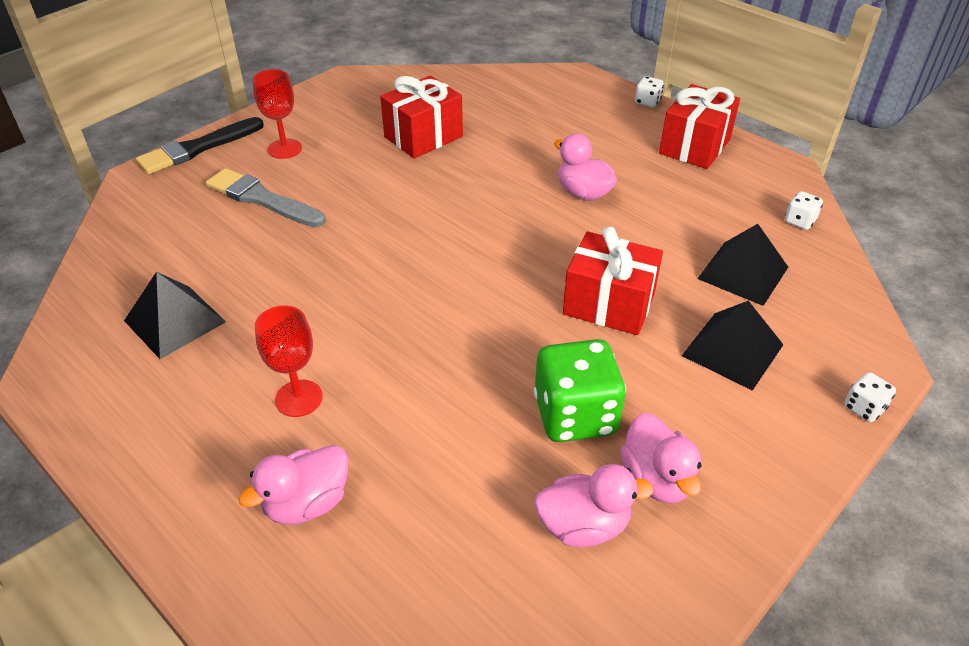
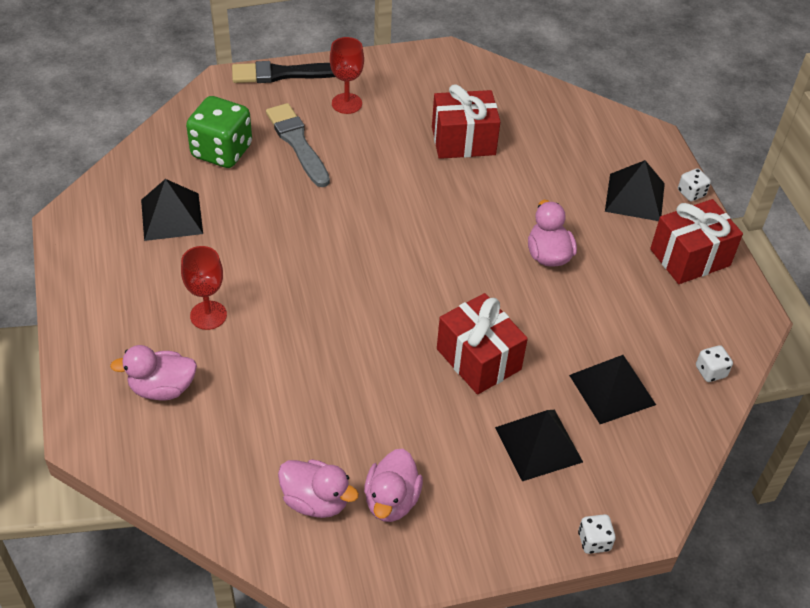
camera: 30 degrees right, 5 degrees up
green dice [534,339,626,442] -> green dice moved to [186,96,252,168]
none -> black pyramid [605,160,665,221]

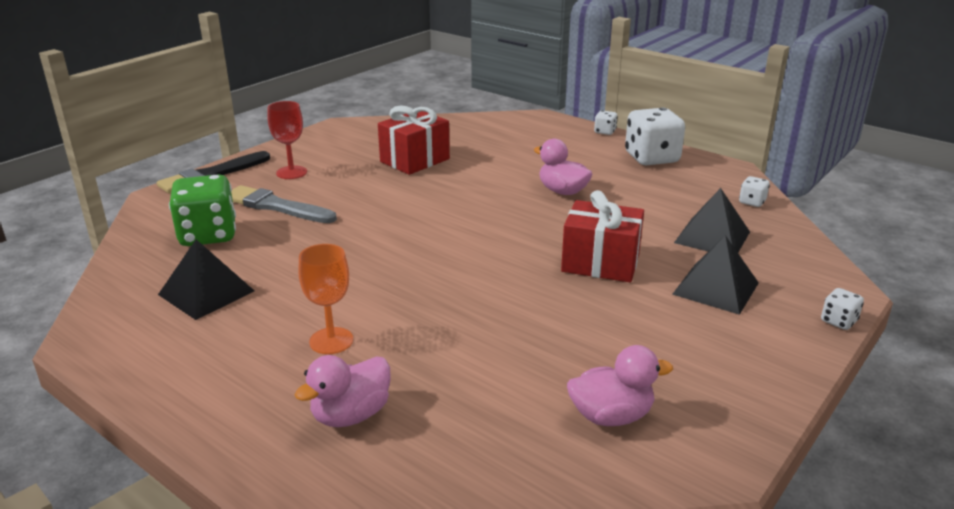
camera: 35 degrees left, 20 degrees down
red goblet [181,246,227,330] -> orange goblet [298,244,353,354]
pink duck [364,448,423,522] -> none
black pyramid [605,160,665,221] -> none
red gift [650,199,743,284] -> white dice [625,107,685,165]

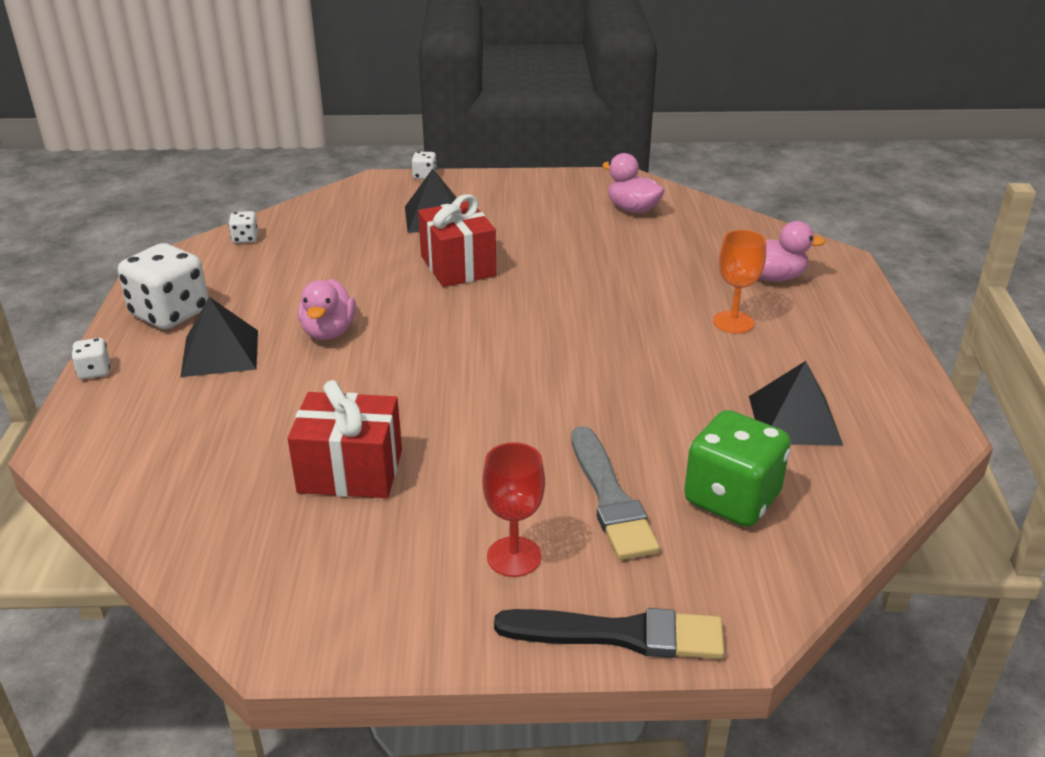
camera: 130 degrees left, 5 degrees up
black pyramid [674,188,750,252] -> black pyramid moved to [180,297,258,377]

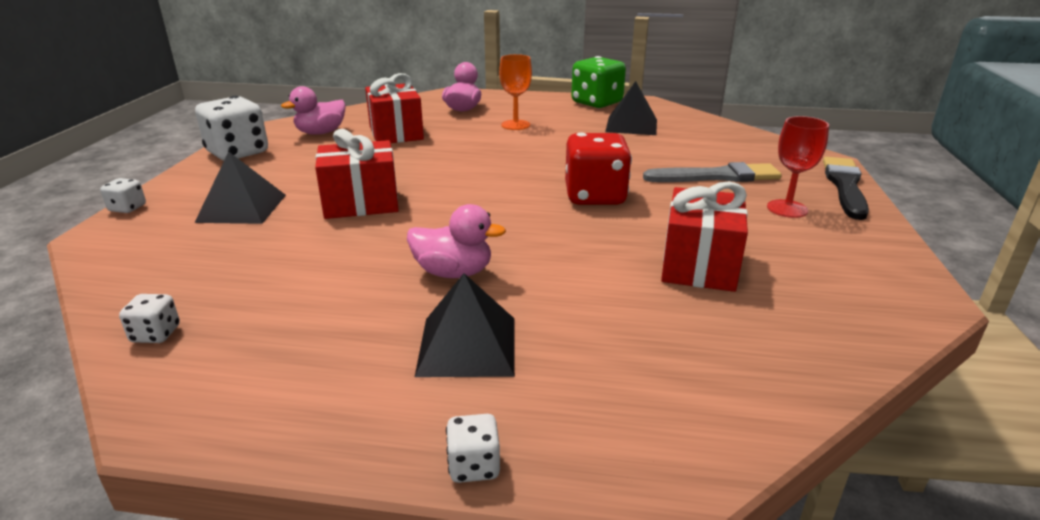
camera: 80 degrees left, 5 degrees down
white dice [118,243,209,329] -> white dice moved to [195,96,268,161]
green dice [684,410,791,527] -> green dice moved to [571,56,626,108]
none -> red gift [365,73,424,143]
none -> red dice [565,132,632,205]

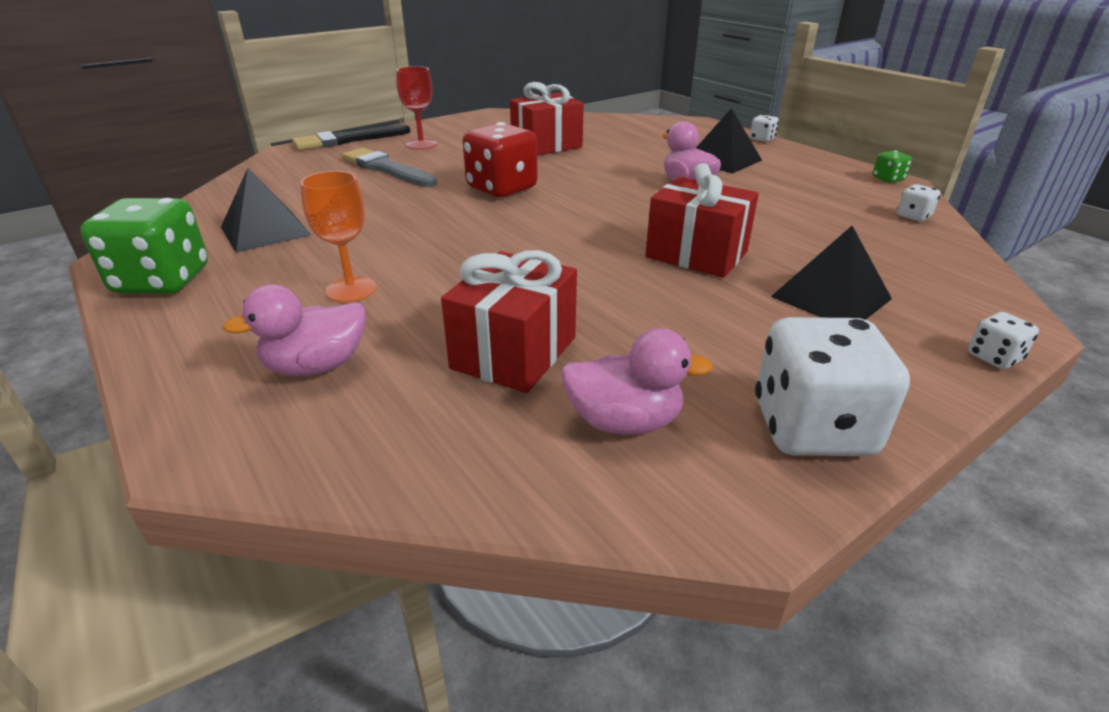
camera: 135 degrees left, 5 degrees up
none -> green dice [873,151,912,183]

